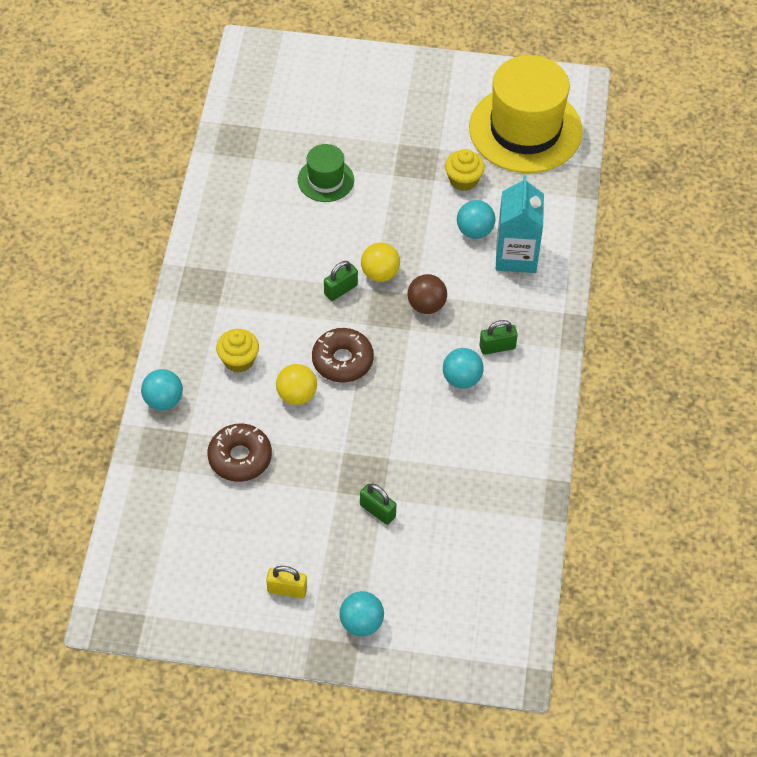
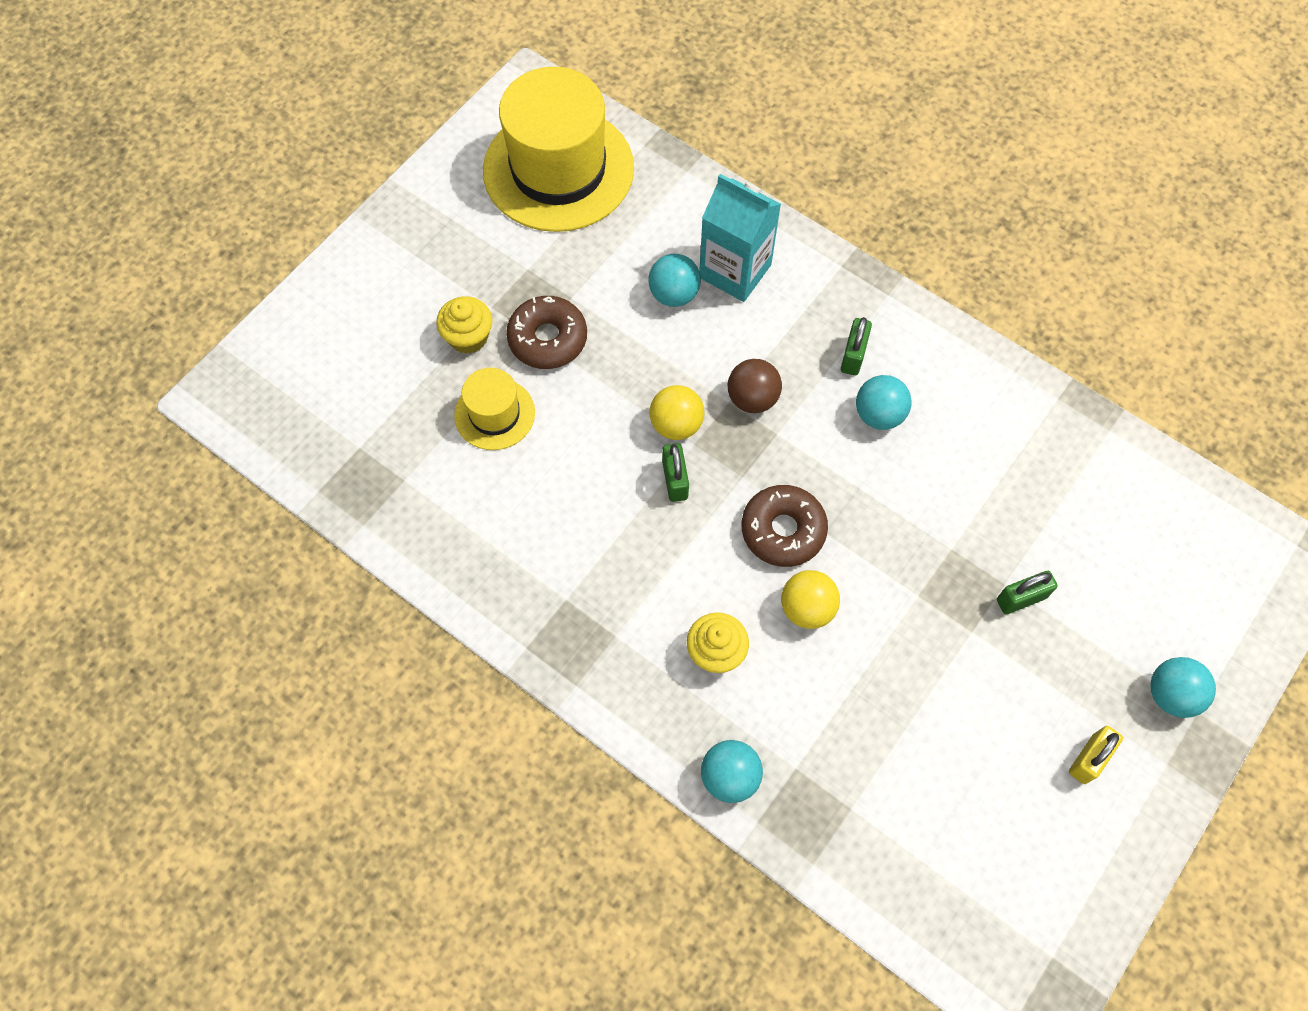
camera: 60 degrees left, 10 degrees up
brown donut [208,424,272,482] -> brown donut moved to [506,296,587,369]
green hat [298,144,354,202] -> yellow hat [454,368,535,450]
yellow cupcake [445,149,485,191] -> yellow cupcake moved to [436,296,492,354]

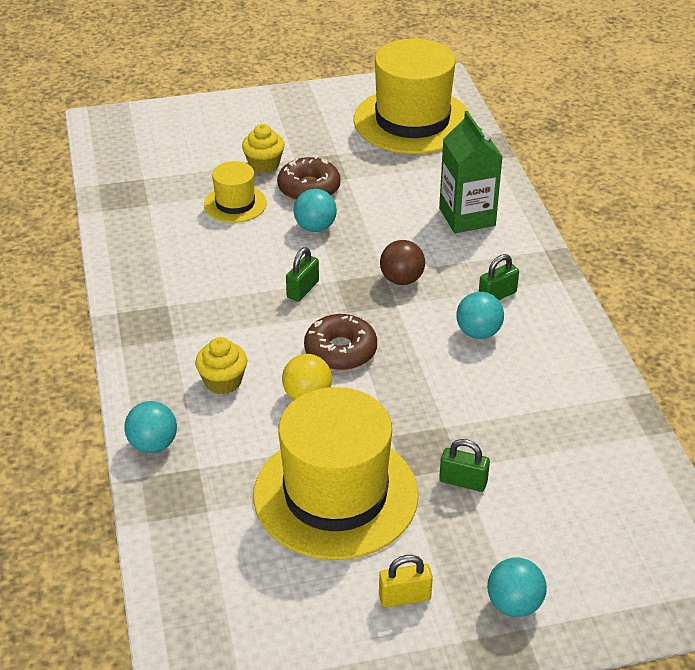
camera: 40 degrees right, 25 degrees down
turquoise ball [649,254,701,307] -> turquoise ball moved to [294,189,337,232]
yellow ball [649,385,704,440] -> none
turquoise carton [699,174,781,302] -> green carton [439,111,503,233]
none -> yellow hat [253,387,419,560]

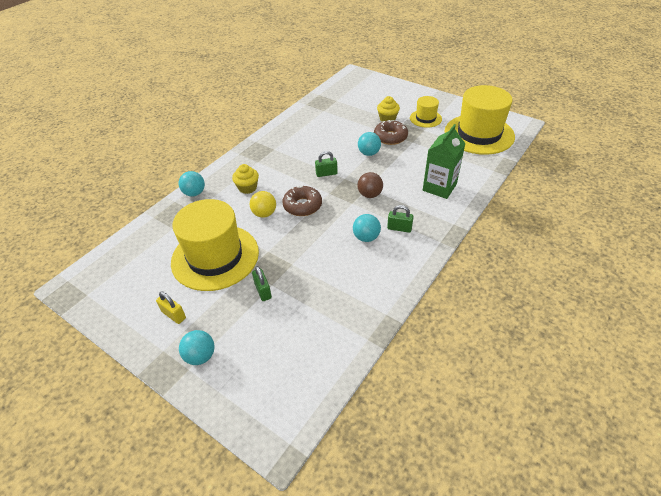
camera: 50 degrees right, 5 degrees up
yellow hat [204,161,267,223] -> yellow hat moved to [410,96,442,128]

